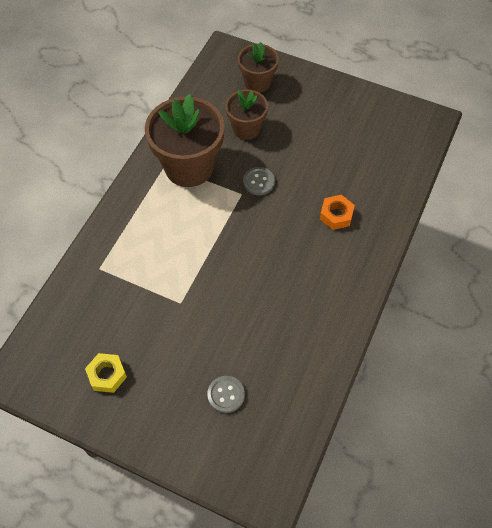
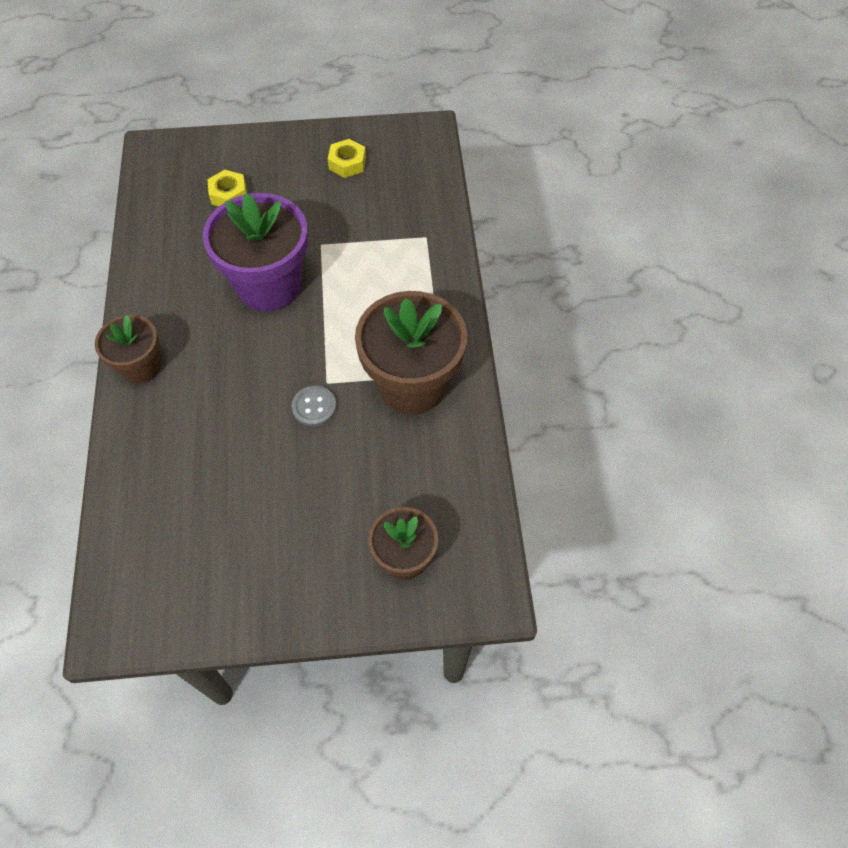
camera: 150 degrees right, 0 degrees up
grey button [207,376,245,413] -> yellow nut [207,170,247,207]
brown flower pot [225,90,268,140] -> brown flower pot moved to [95,315,160,384]
orange nut [320,195,355,230] -> none
none -> purple flower pot [203,193,308,312]

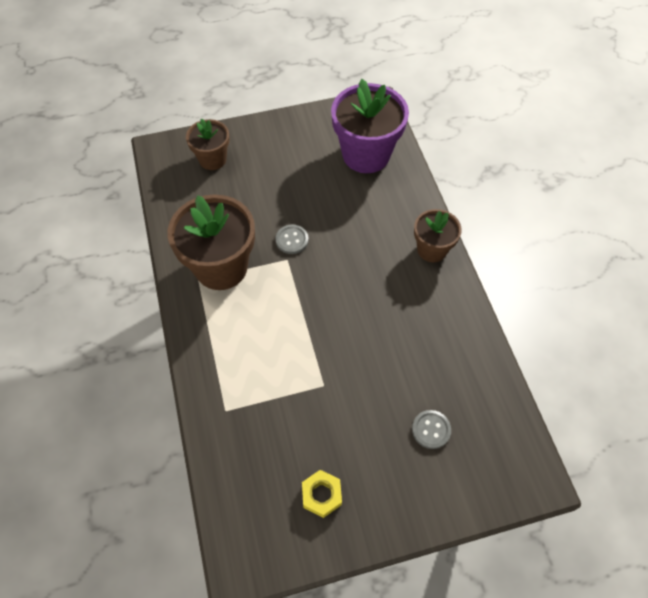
camera: 170 degrees right, 0 degrees up
purple flower pot [203,193,308,312] -> purple flower pot moved to [331,79,409,173]
yellow nut [207,170,247,207] -> grey button [412,410,451,449]

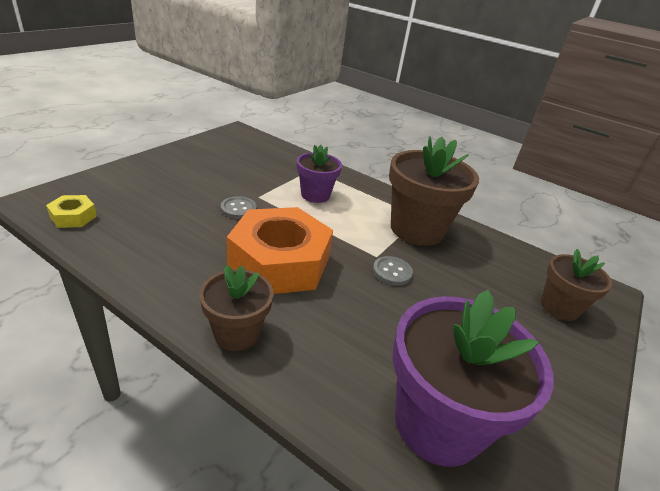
camera: 135 degrees right, 25 degrees down
yellow nut [302,470,342,518] -> yellow nut moved to [46,195,97,228]
grey button [412,410,451,449] -> grey button moved to [221,196,257,219]
none -> orange nut [227,207,333,294]
none -> purple flower pot [297,145,342,203]

